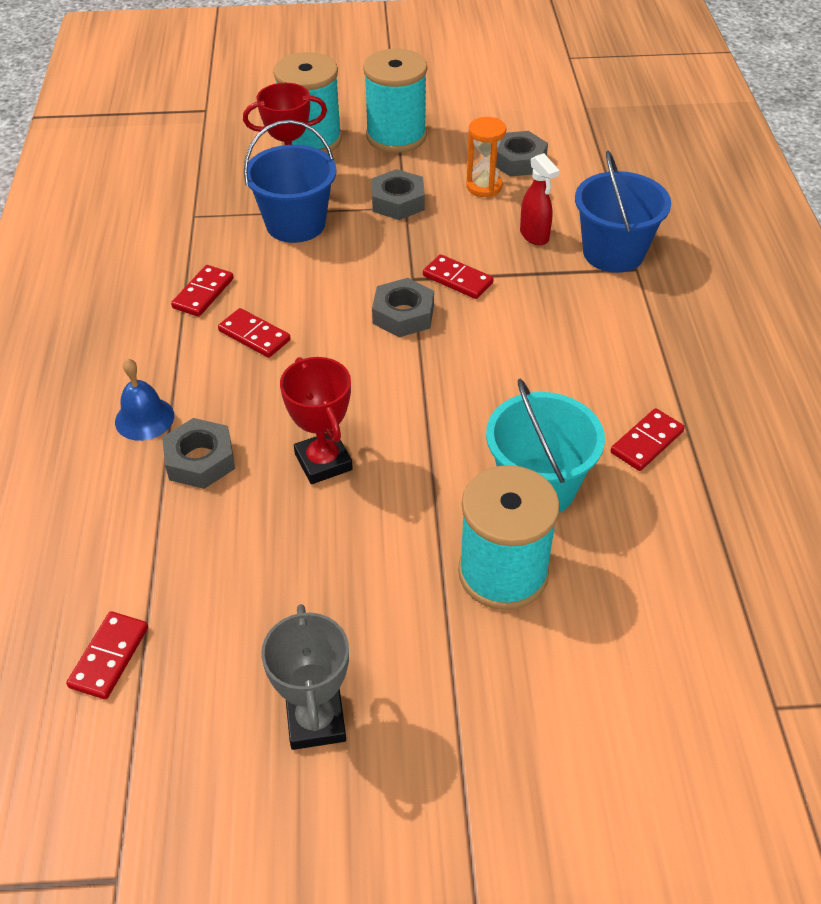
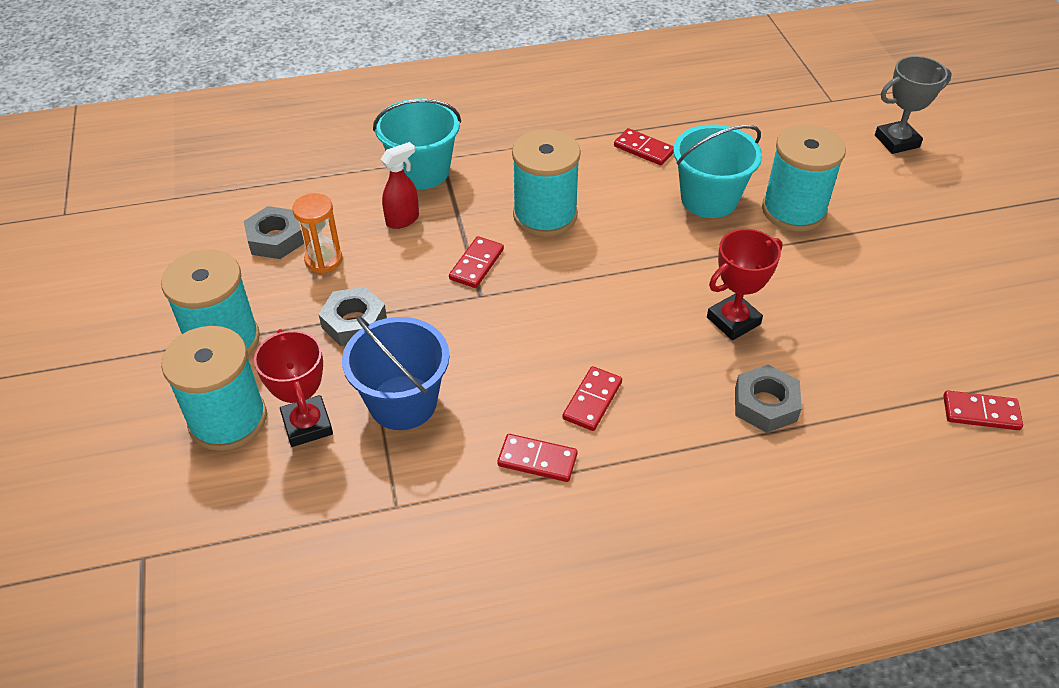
camera: 100 degrees left, 0 degrees up
blue bell [115,359,174,441] -> none
grey trophy [261,604,349,750] -> grey trophy moved to [875,56,952,154]
grey nut [372,278,434,337] -> none
blue bucket [575,150,671,273] -> turquoise bucket [373,98,461,189]
none -> turquoise spool [512,129,581,237]

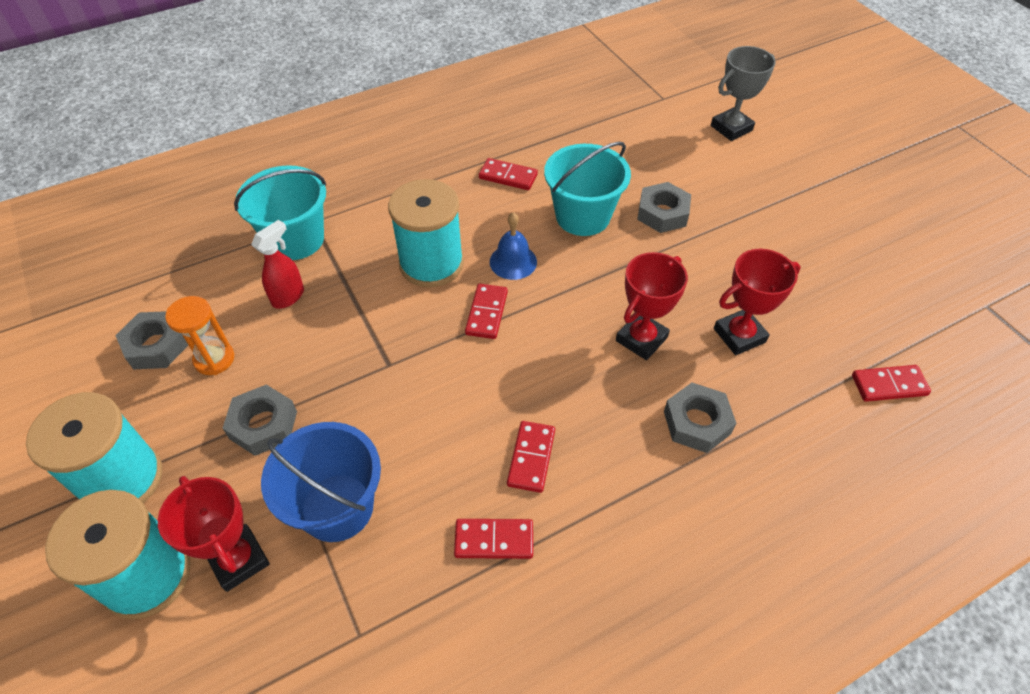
camera: 15 degrees left, 5 degrees up
red domino [449,236,504,288] -> red domino moved to [465,284,508,339]
turquoise spool [762,124,846,231] -> grey nut [637,182,691,233]
none -> blue bell [490,212,537,280]
none -> red trophy [714,249,801,355]

